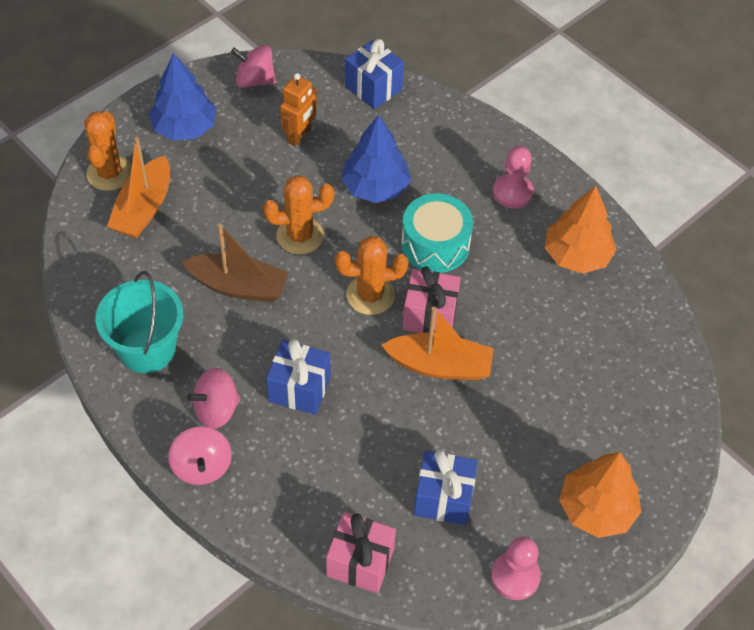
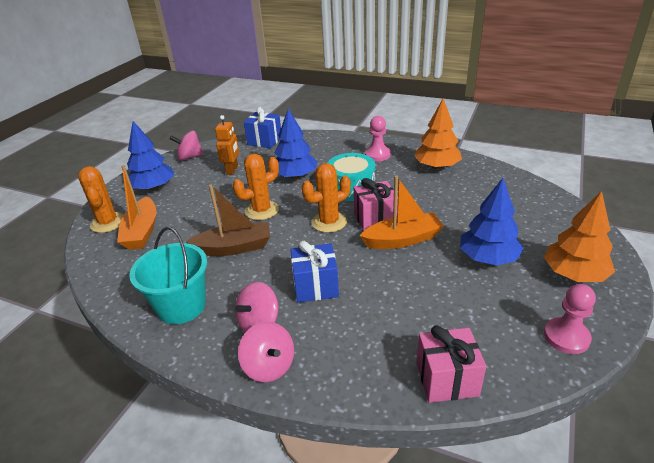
camera: 20 degrees left, 20 degrees down
blue gift [414,450,478,525] -> none
none -> blue tree [460,178,524,266]

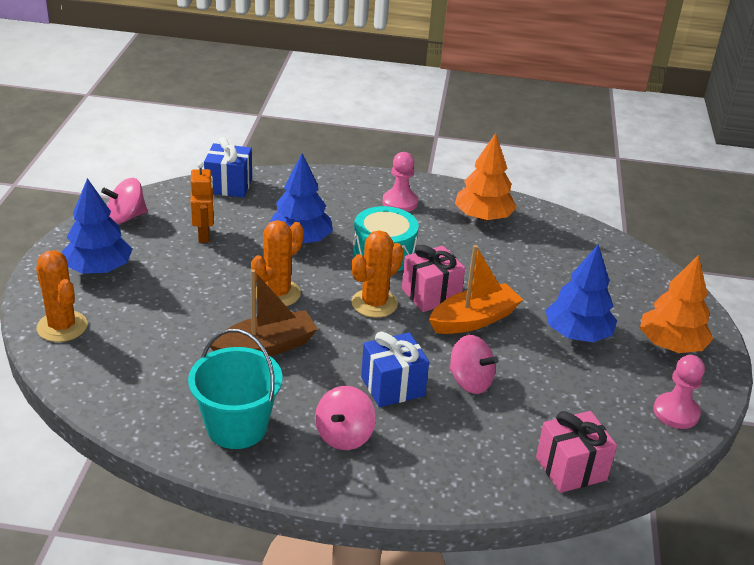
camera: 20 degrees left, 0 degrees up
orange boat [117,165,156,250] -> none
pink spinning top [238,322,294,382] -> pink spinning top moved to [449,335,499,394]

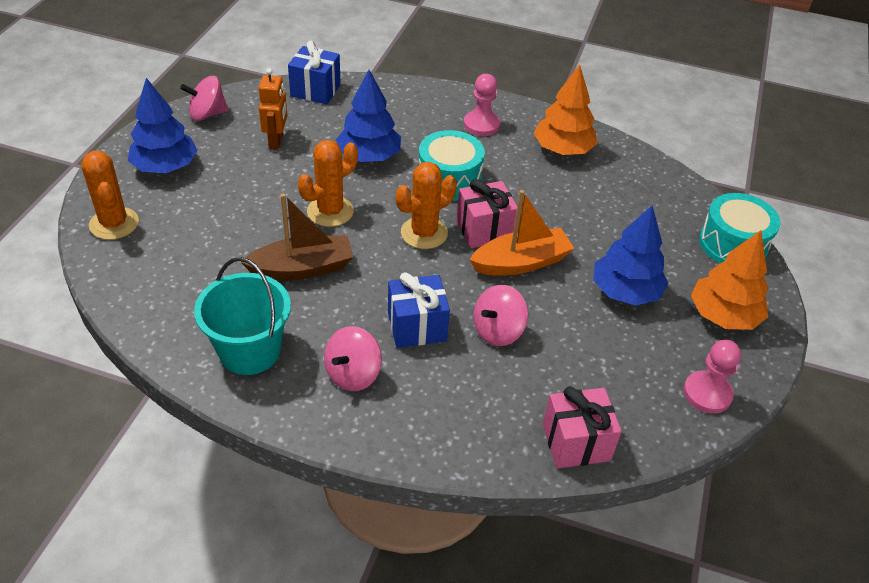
camera: 10 degrees right, 10 degrees up
pink spinning top [449,335,499,394] -> pink spinning top turned 90 degrees clockwise [473,285,528,346]
none -> turquoise drum [699,193,780,263]

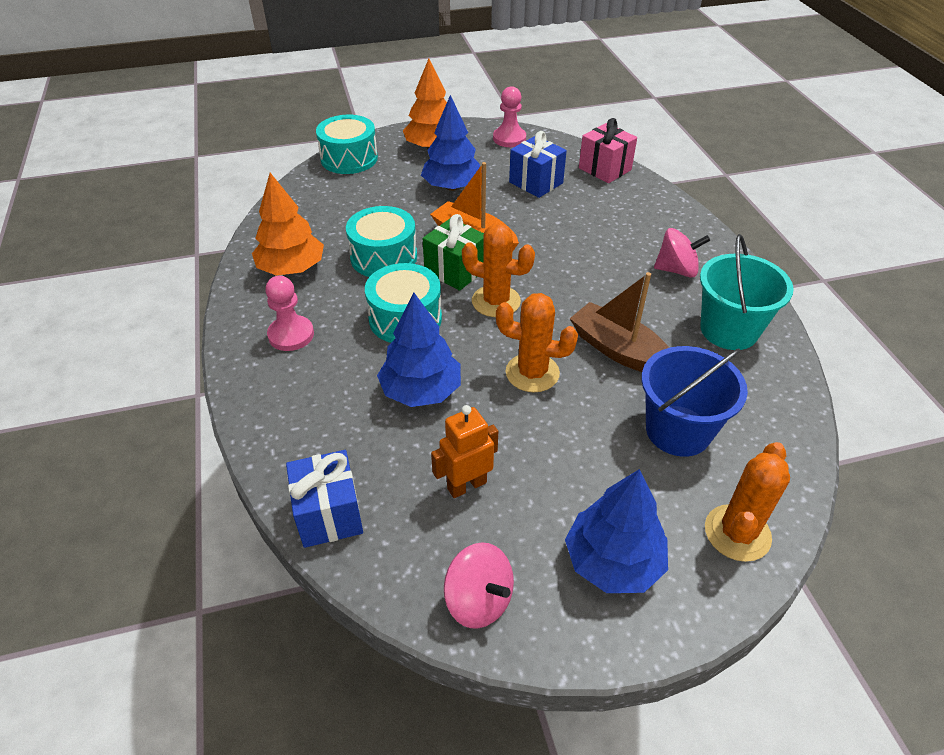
camera: 120 degrees left, 0 degrees up
blue gift [388,272,450,348] -> blue gift moved to [509,131,567,198]
pink gift [456,179,517,248] -> green gift [422,214,484,291]
pink spinning top [473,285,528,346] -> none
none -> turquoise drum [346,206,417,277]
none -> blue bucket [641,346,748,457]

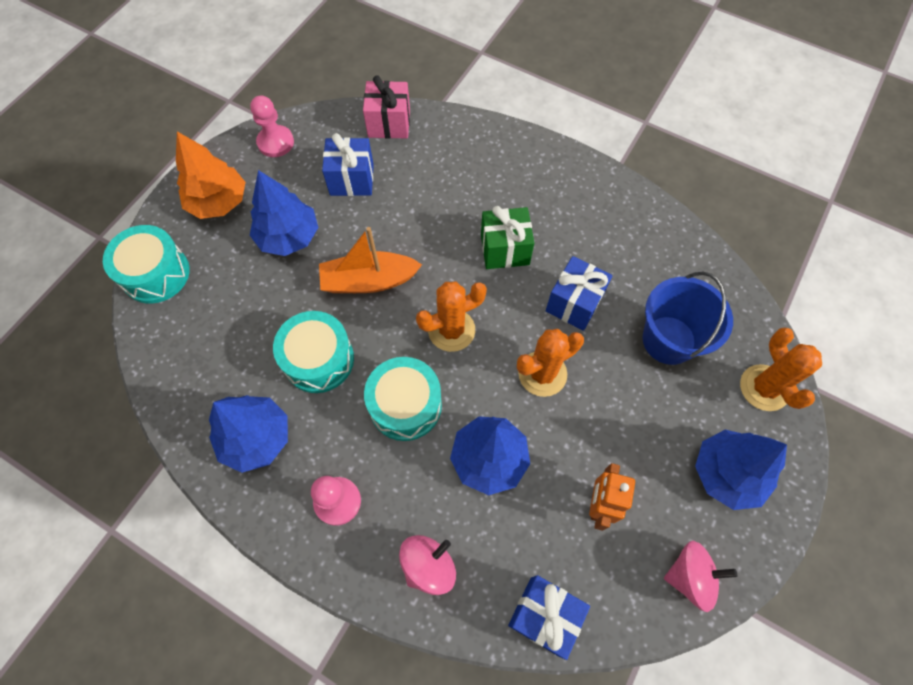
camera: 45 degrees left, 20 degrees up
orange tree [252,173,324,276] -> blue tree [209,395,288,473]
green gift [422,214,484,291] -> green gift moved to [481,206,534,269]
brown boat [570,272,669,372] -> blue gift [546,256,613,331]
pink spinning top [654,228,710,278] -> pink spinning top moved to [399,535,456,595]
turquoise bucket [700,234,794,350] -> none

